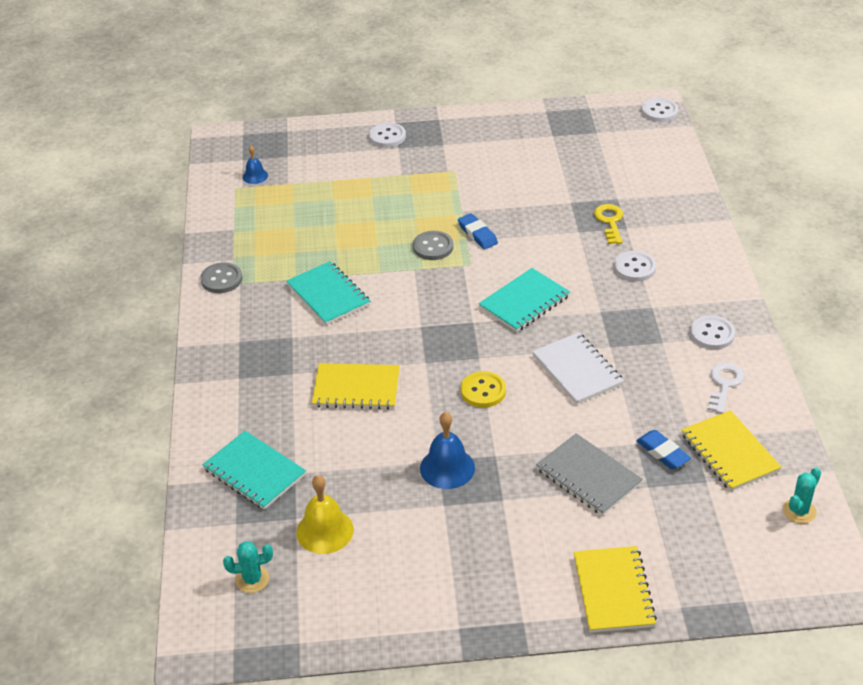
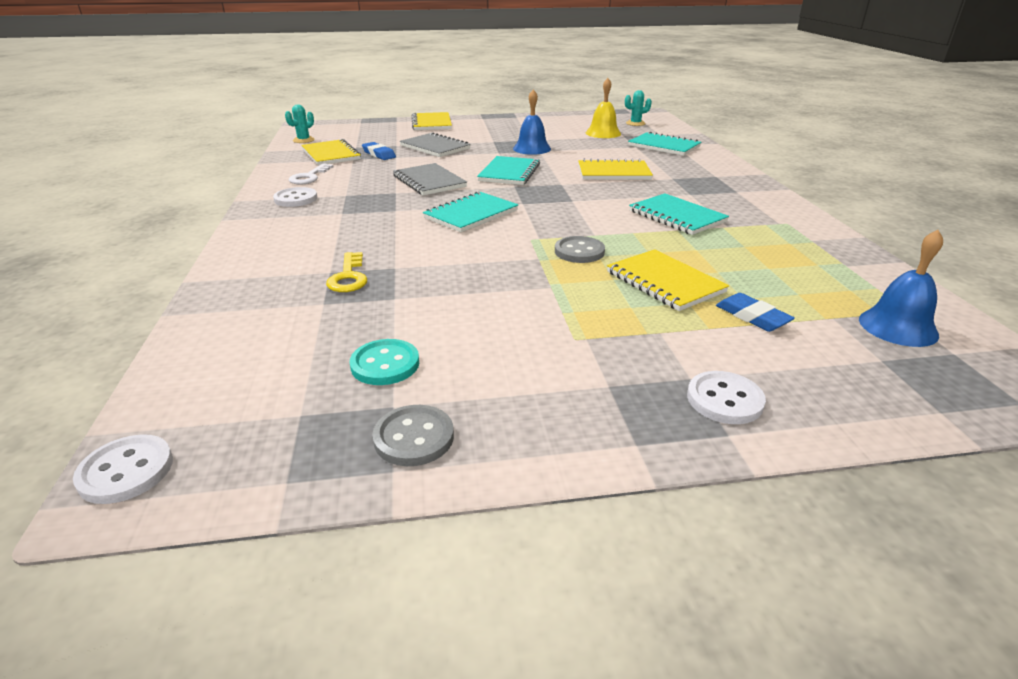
camera: 175 degrees right, 10 degrees down
grey button [200,262,243,293] -> grey button moved to [373,405,454,466]
blue bell [243,146,268,184] -> blue bell [859,230,943,347], size x1.70
blue eraser [458,213,498,249] -> blue eraser moved to [716,293,795,332]
yellow button [461,371,506,407] -> turquoise notebook [477,156,540,185]
white notebook [532,332,624,405] -> grey notebook [393,163,467,195]
white button [614,251,656,282] -> none
none -> turquoise button [350,339,419,385]
none -> yellow notebook [607,249,729,311]

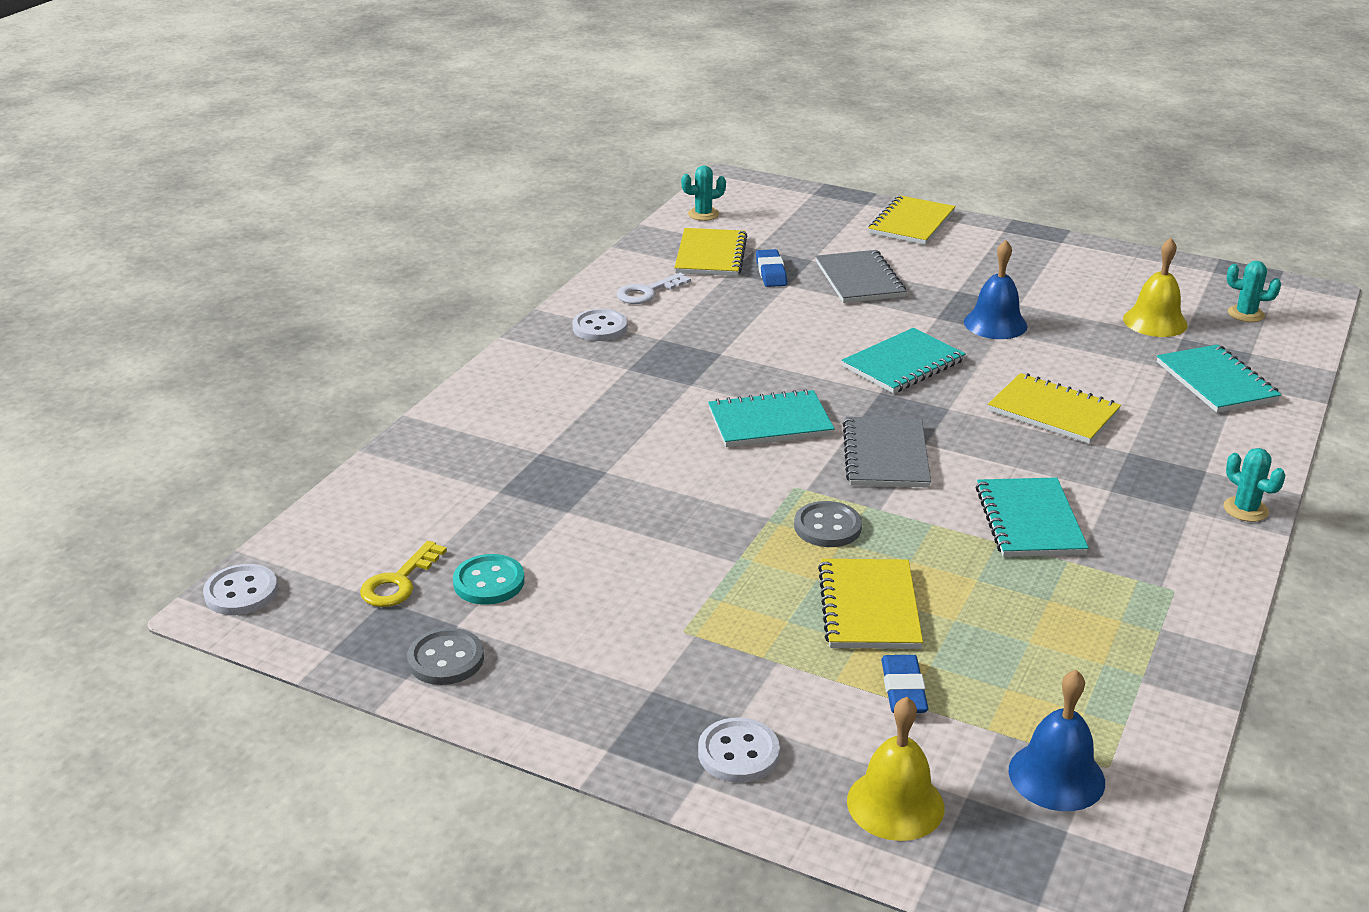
camera: 35 degrees right, 0 degrees up
yellow key [326,252,367,292] -> yellow key moved to [360,541,447,607]
grey notebook [393,163,467,195] -> grey notebook moved to [843,417,931,488]
none -> yellow bell [847,697,945,841]
none -> turquoise cactus [1224,448,1285,522]

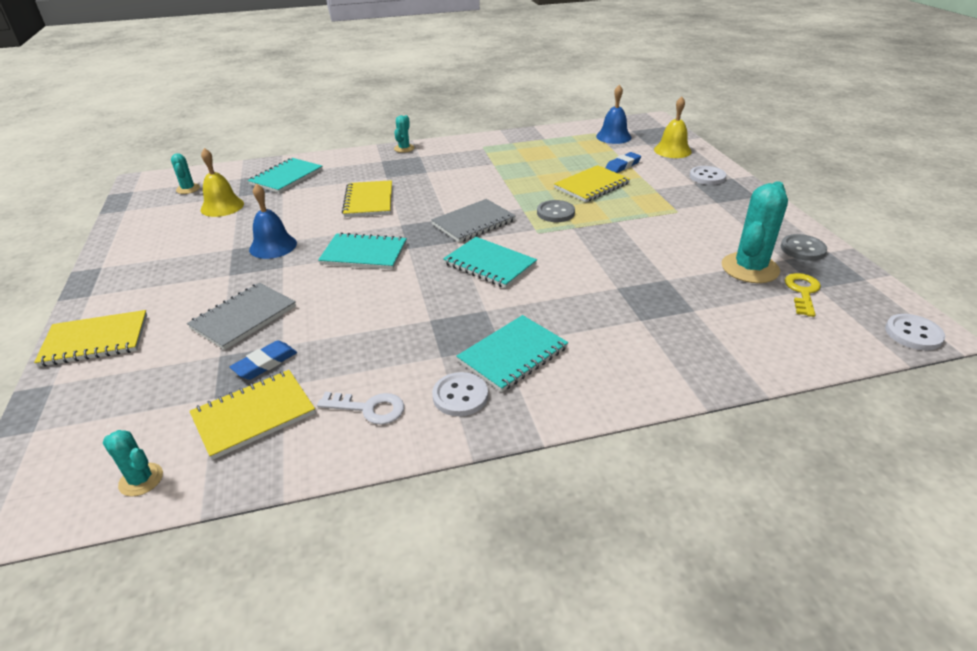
camera: 130 degrees left, 5 degrees up
yellow key [360,541,447,607] -> yellow key turned 60 degrees counterclockwise [785,273,821,317]
turquoise button [453,554,525,605] -> turquoise cactus [721,181,788,283]
turquoise notebook [976,477,1089,557] -> turquoise notebook moved to [456,315,568,392]

